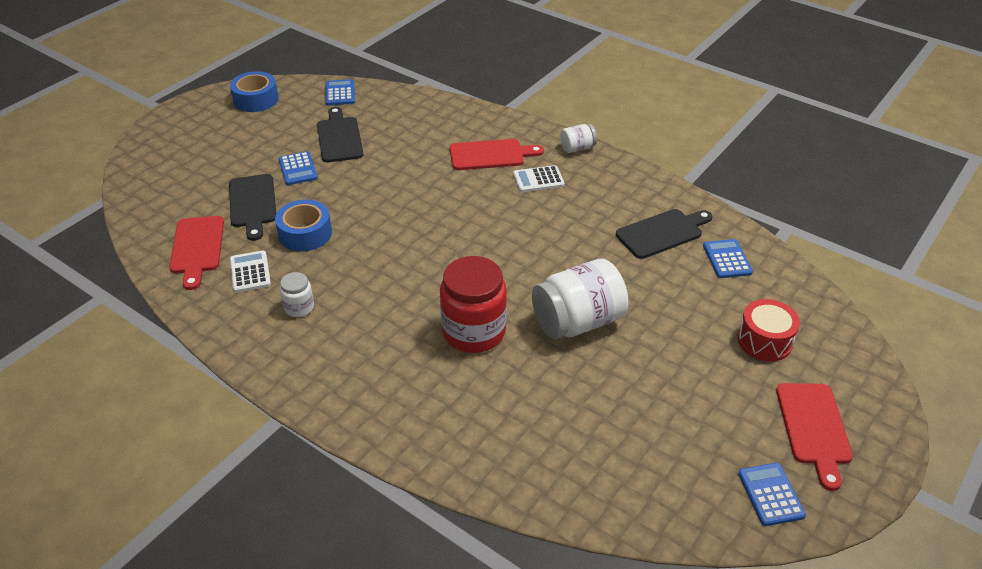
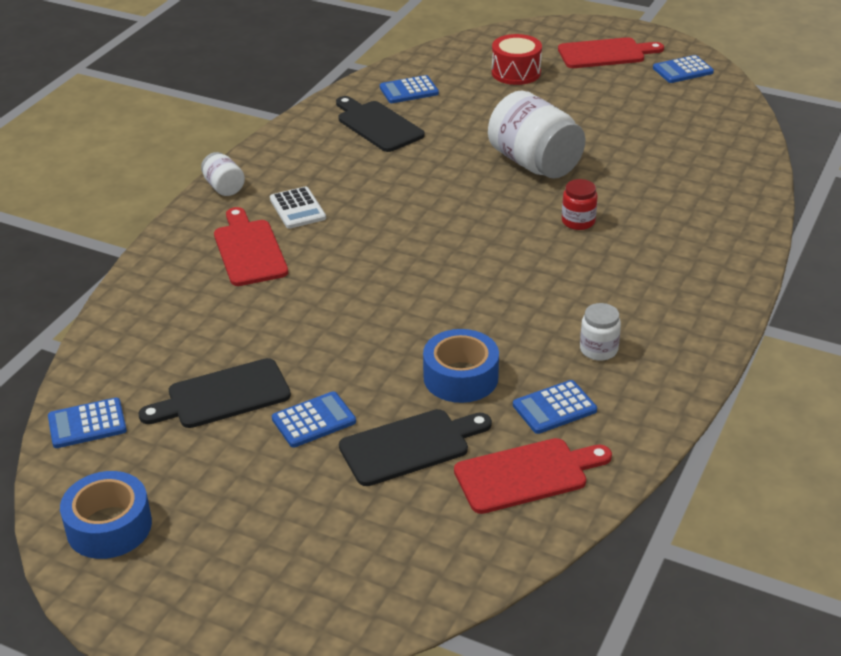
camera: 100 degrees left, 5 degrees down
white calculator [230,250,271,293] -> blue calculator [513,380,597,434]
red jar [440,256,507,353] -> red jar [562,179,598,230], size x0.48

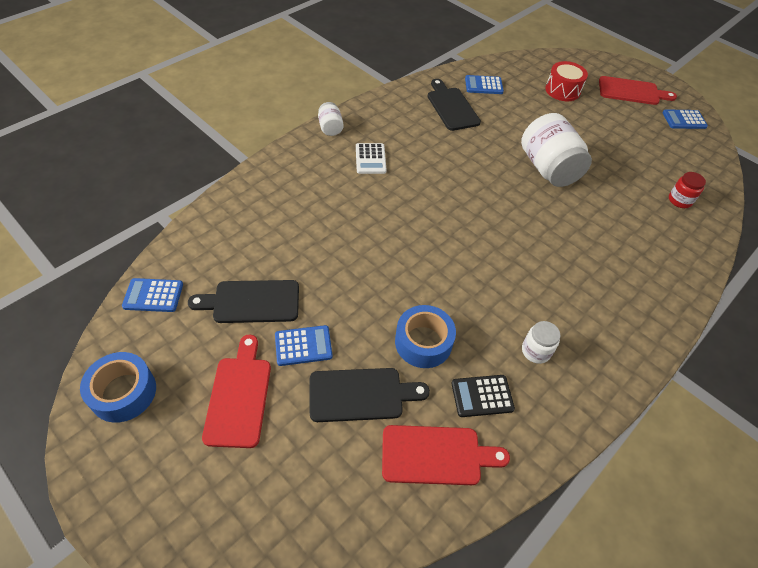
camera: 15 degrees right, 15 degrees up
red cutting board [214,207,288,286] -> red cutting board moved to [202,335,271,448]
blue calculator [513,380,597,434] -> black calculator [451,375,515,417]
red jar [562,179,598,230] -> red jar moved to [669,172,706,208]

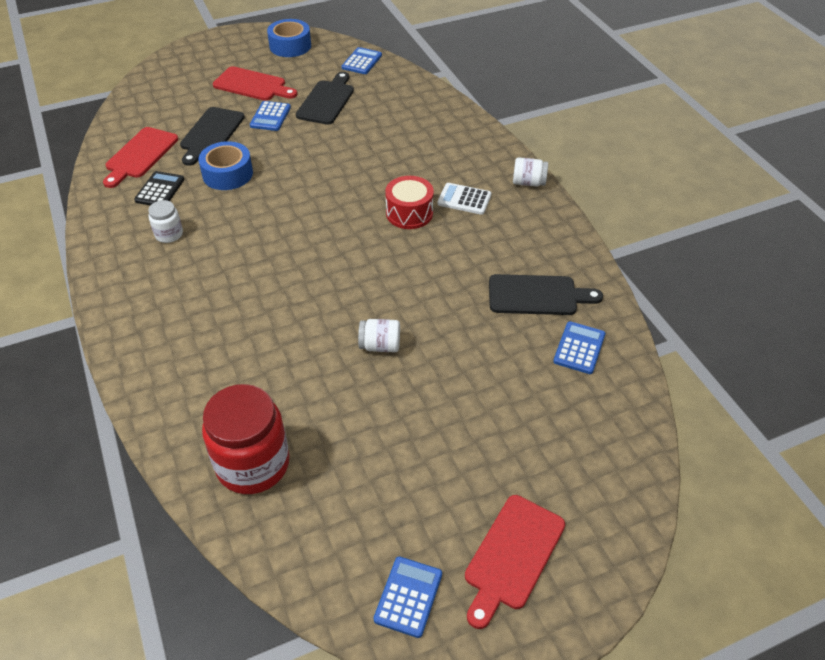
camera: 115 degrees right, 5 degrees down
white jar [521,113,592,187] -> white jar [358,319,400,352], size x0.48
red drum [545,61,588,101] -> red drum moved to [385,176,434,229]
red jar [669,172,706,208] -> red jar [202,384,289,494], size x2.07

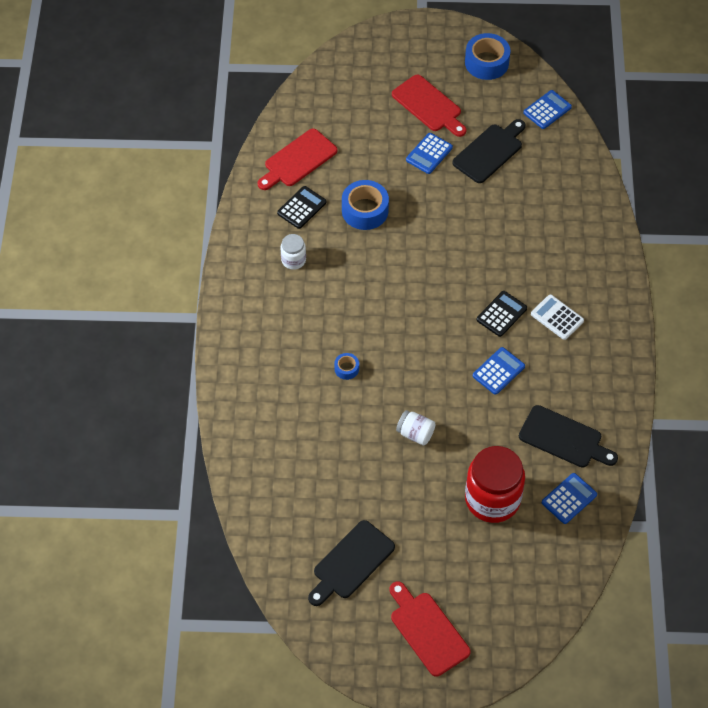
camera: 25 degrees right, 10 degrees up
black cutting board [180,107,245,166] -> black cutting board moved to [308,520,395,606]
red jar [202,384,289,494] -> red jar moved to [465,446,525,523]
blue calculator [374,557,442,638] -> blue calculator moved to [473,347,525,395]
red drum [385,176,434,229] -> black calculator [477,291,527,337]
red cutting board [465,495,565,629] -> red cutting board turned 90 degrees clockwise [390,581,471,677]
white jar [513,157,548,186] -> none
none -> blue tape [334,353,359,380]

